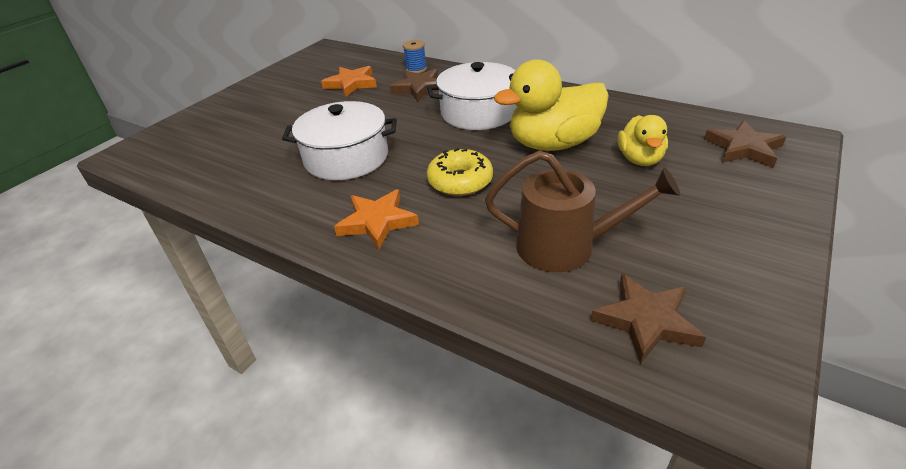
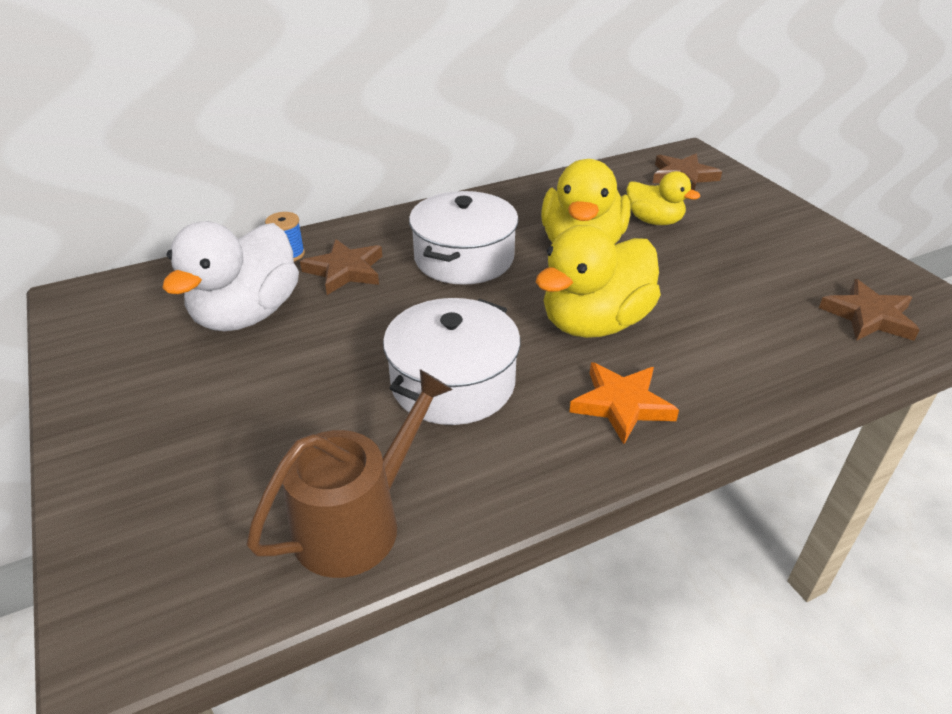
camera: 60 degrees left, 0 degrees up
orange star [321,66,377,97] -> white duck [162,221,299,331]
yellow donut [427,148,493,196] -> yellow duck [536,225,661,338]
brown watering can [485,151,680,272] -> brown watering can moved to [246,369,453,578]

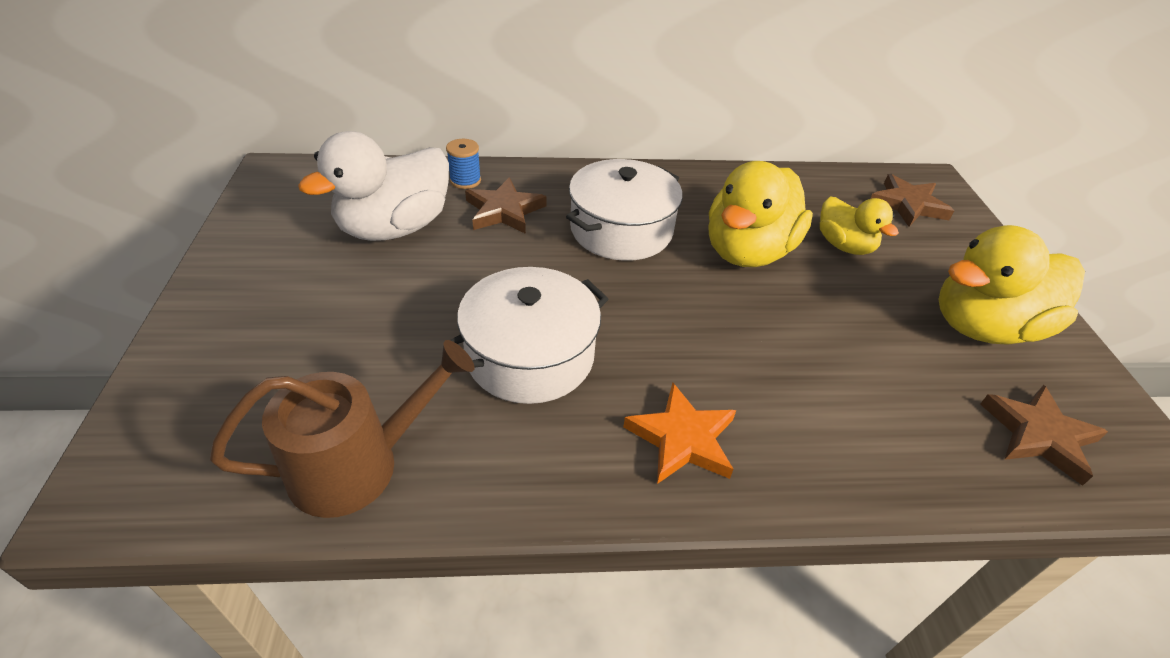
camera: 20 degrees right, 5 degrees up
yellow duck [536,225,661,338] -> yellow duck moved to [939,225,1085,345]

